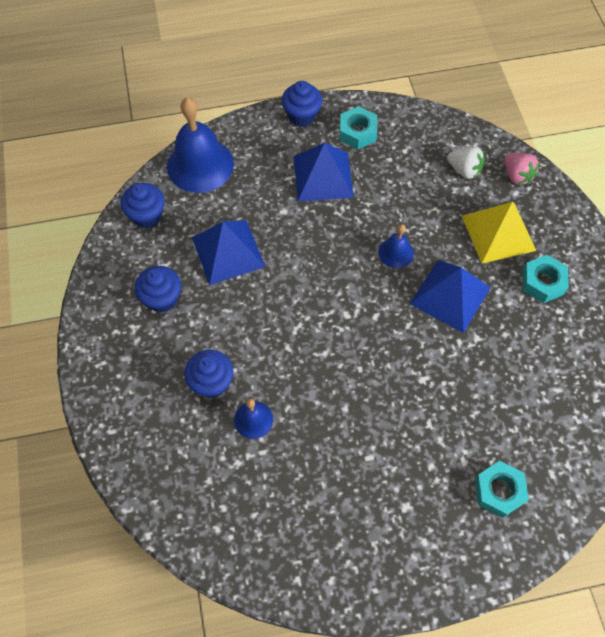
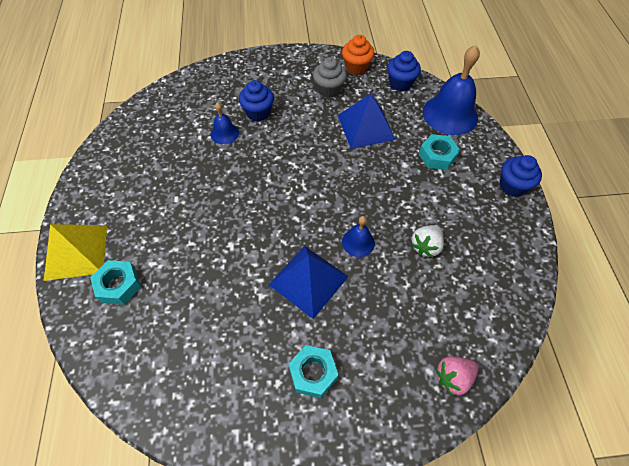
camera: 95 degrees right, 5 degrees down
blue cupcake [135,266,181,312] -> grey cupcake [313,57,347,98]
blue pyramid [294,143,354,202] -> none
turquoise nut [340,106,377,149] -> turquoise nut moved to [419,134,460,170]
white strawberry [447,146,485,179] -> white strawberry moved to [411,225,444,258]
yellow pyramid [462,202,536,264] -> yellow pyramid moved to [44,224,107,281]
none -> orange cupcake [342,35,375,75]

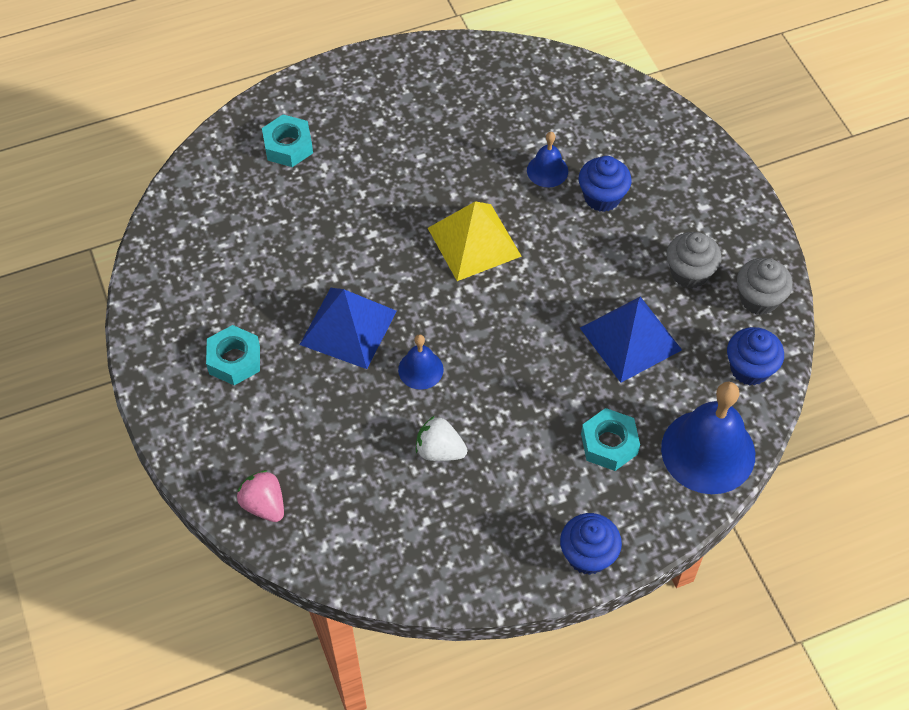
camera: 75 degrees right, 0 degrees up
yellow pyramid [44,224,107,281] -> yellow pyramid moved to [428,201,522,281]
orange cupcake [342,35,375,75] -> grey cupcake [737,258,793,315]

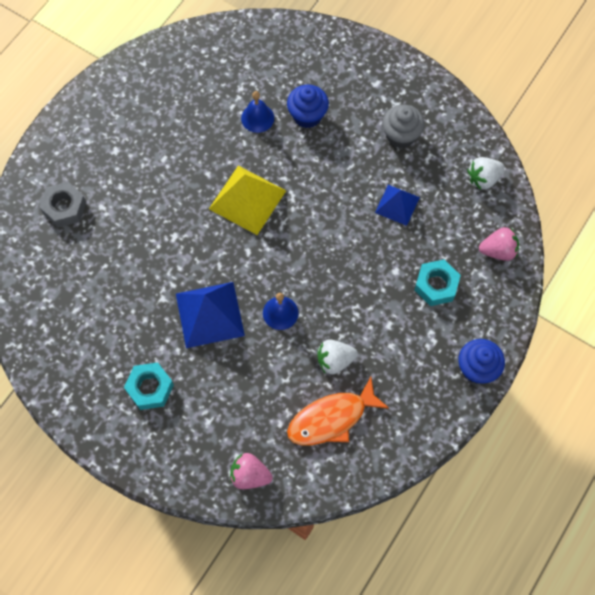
camera: 35 degrees left, 10 degrees up
turquoise nut [262,115,313,167] -> grey nut [39,182,86,227]
blue pyramid [580,297,682,383] -> blue pyramid [375,185,420,226], size x0.61
blue bell [661,381,755,494] -> pink strawberry [479,227,519,261]
blue cupcake [727,327,784,386] -> white strawberry [467,157,505,190]
grey cupcake [737,258,793,315] -> none
none -> orange fish [287,377,389,445]

